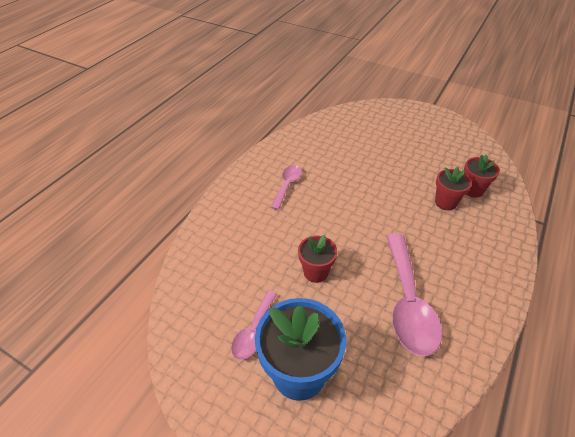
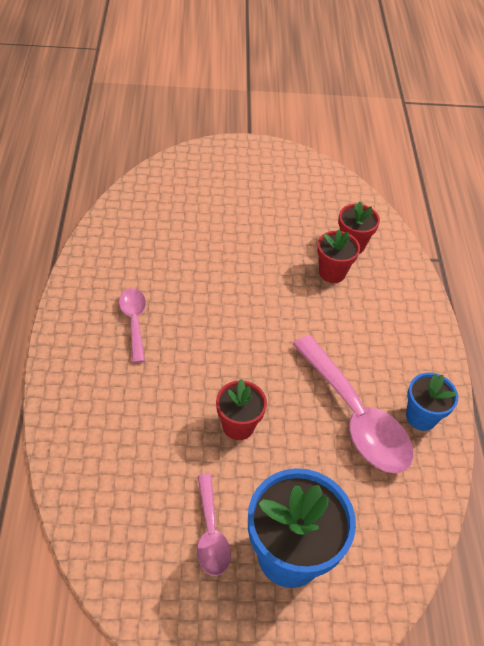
camera: 35 degrees left, 5 degrees up
none -> blue flower pot [406,373,458,431]

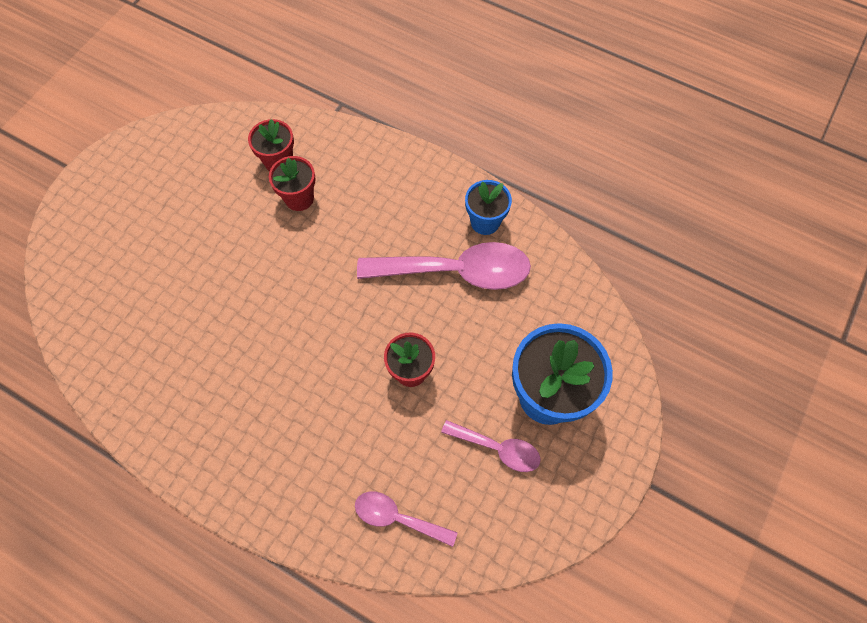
camera: 55 degrees left, 15 degrees up
pink spoon [119,288,146,363] -> pink spoon moved to [355,492,458,547]

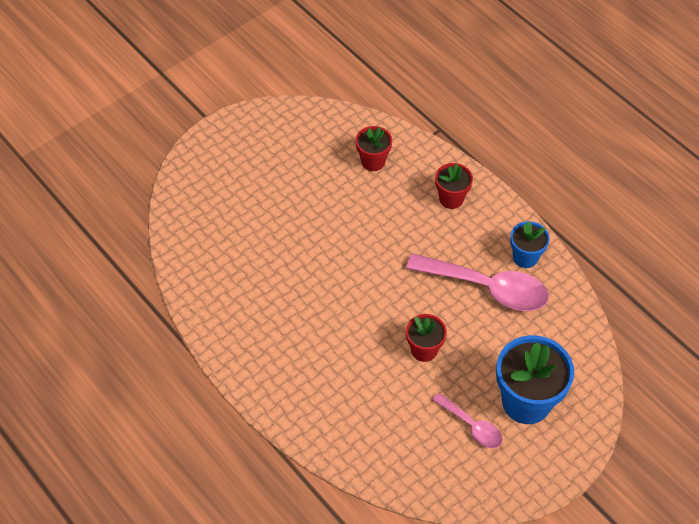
camera: 20 degrees right, 10 degrees down
red flower pot [269,156,316,211] -> red flower pot moved to [435,163,473,209]
pink spoon [355,492,458,547] -> none

